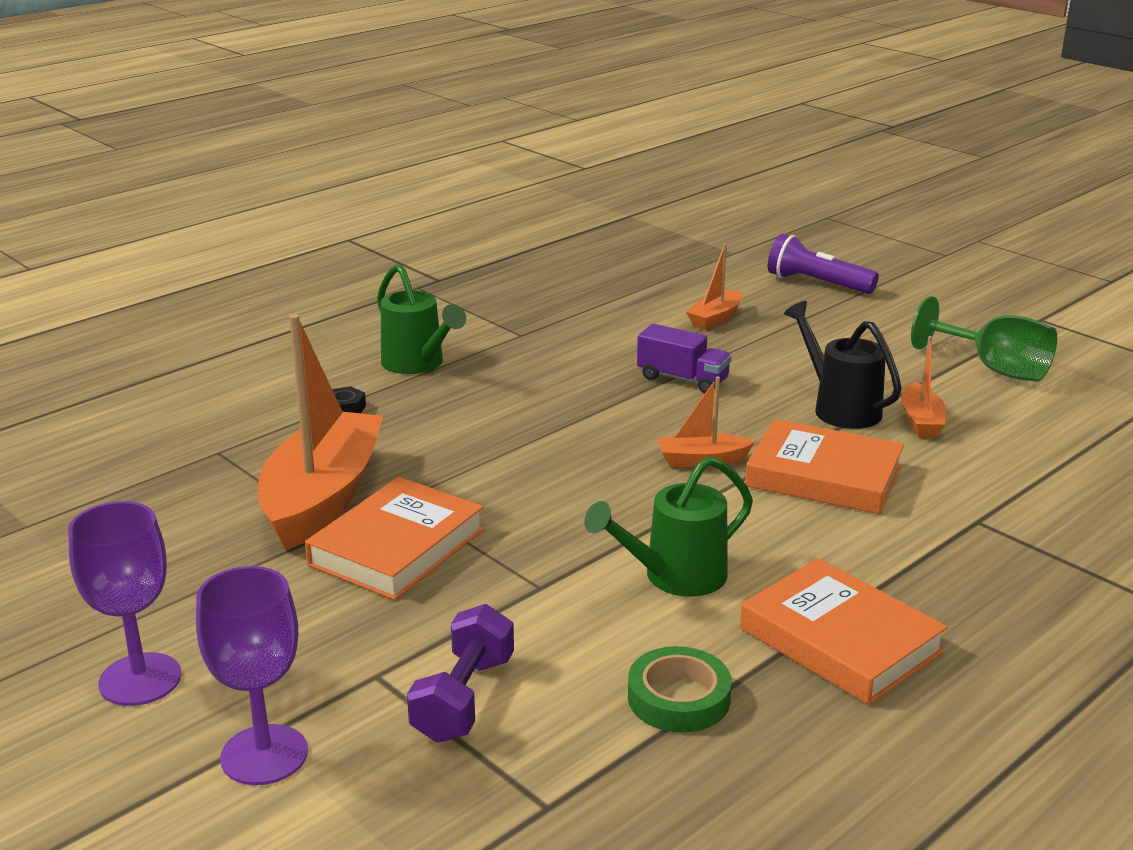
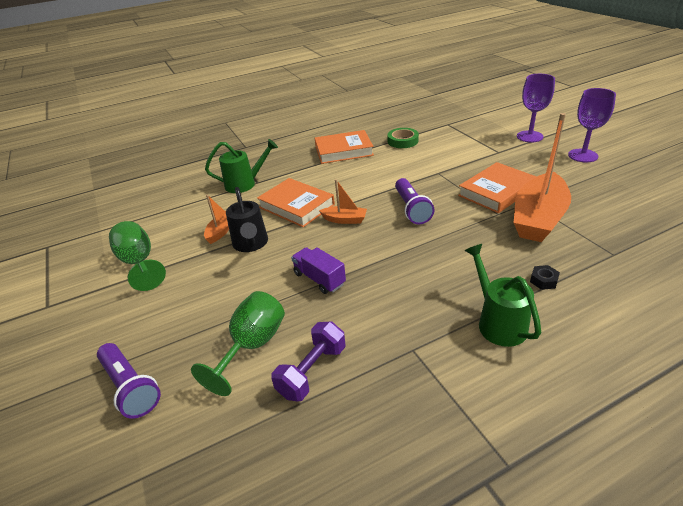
camera: 160 degrees left, 10 degrees up
purple dumbbell [407,604,514,743] -> purple dumbbell moved to [271,321,346,402]
green watering can [584,456,753,597] -> green watering can moved to [205,139,278,193]
orange boat [686,244,743,330] -> green goblet [191,291,285,396]
orange book [740,558,948,705] -> orange book turned 75 degrees counterclockwise [315,130,374,164]
none -> purple flashlight [395,178,435,224]

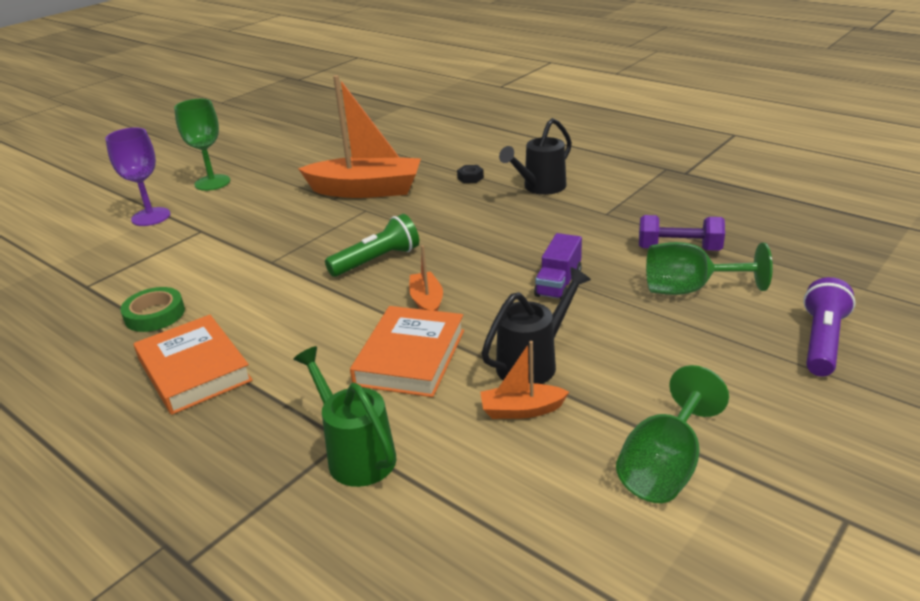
camera: 115 degrees left, 5 degrees down
purple flashlight [395,178,435,224] -> green flashlight [325,214,419,277]
orange book [458,162,537,213] -> none
green watering can [465,244,541,347] -> black watering can [499,118,572,195]
purple goblet [568,88,616,162] -> green goblet [174,99,230,191]

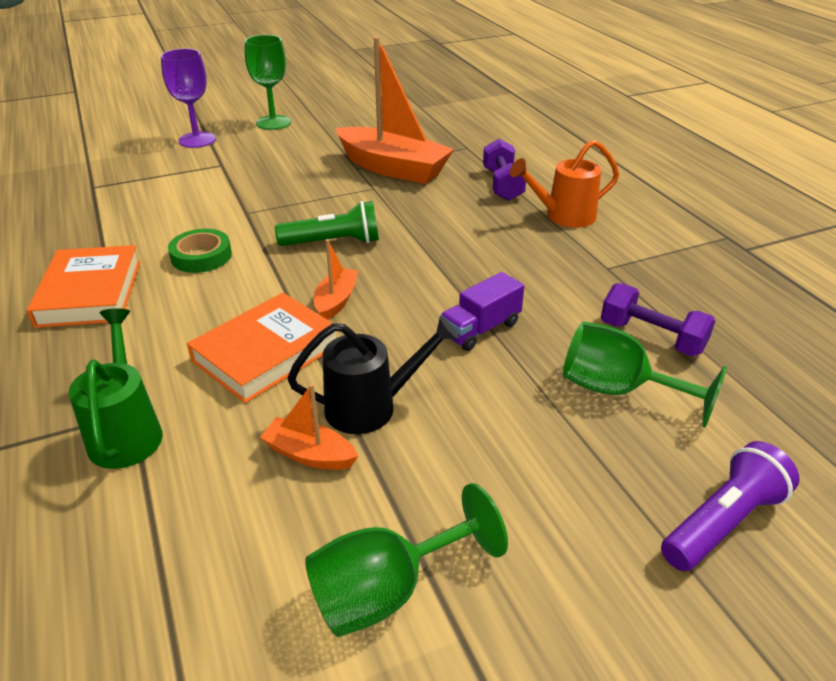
camera: 25 degrees right, 5 degrees up
green tape [120,287,185,332] -> green tape moved to [168,229,232,273]
black nut [457,165,484,183] -> purple dumbbell [483,139,526,201]
black watering can [499,118,572,195] -> orange watering can [510,140,619,228]

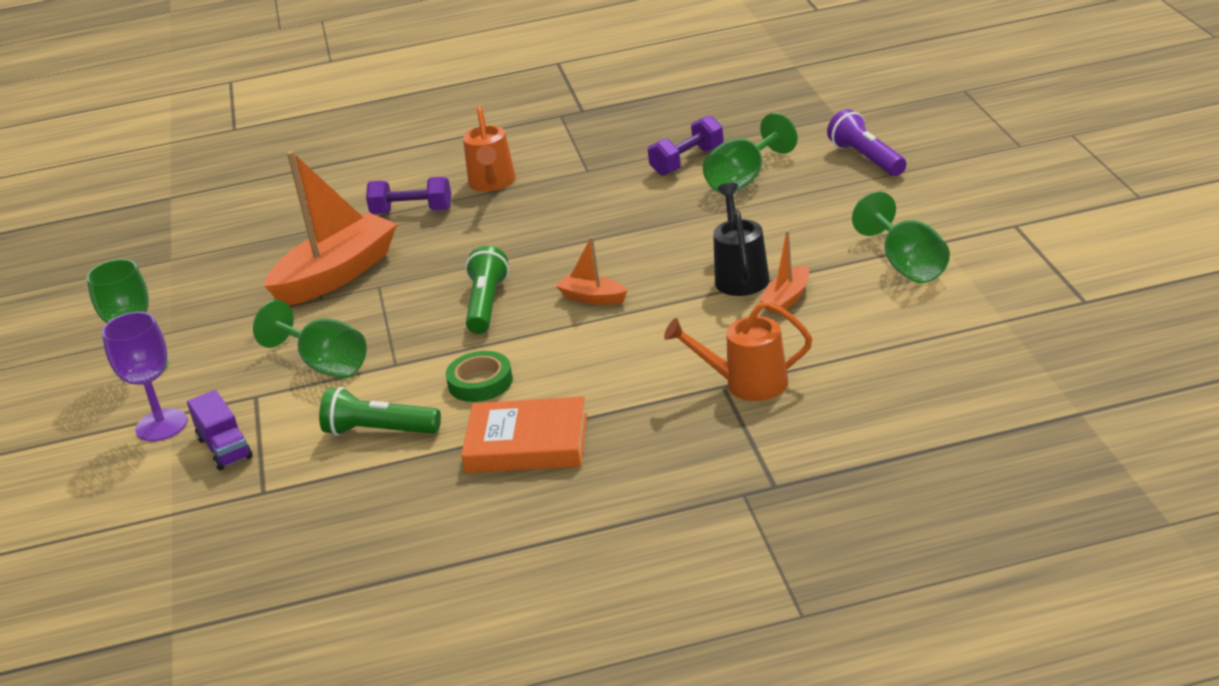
camera: 75 degrees left, 5 degrees down
green watering can [69,308,163,469] -> orange watering can [664,300,812,401]
orange book [187,293,336,403] -> none
purple truck [440,272,524,351] -> purple truck moved to [187,390,252,471]
none -> green goblet [253,300,367,378]
none -> green flashlight [319,387,441,436]

